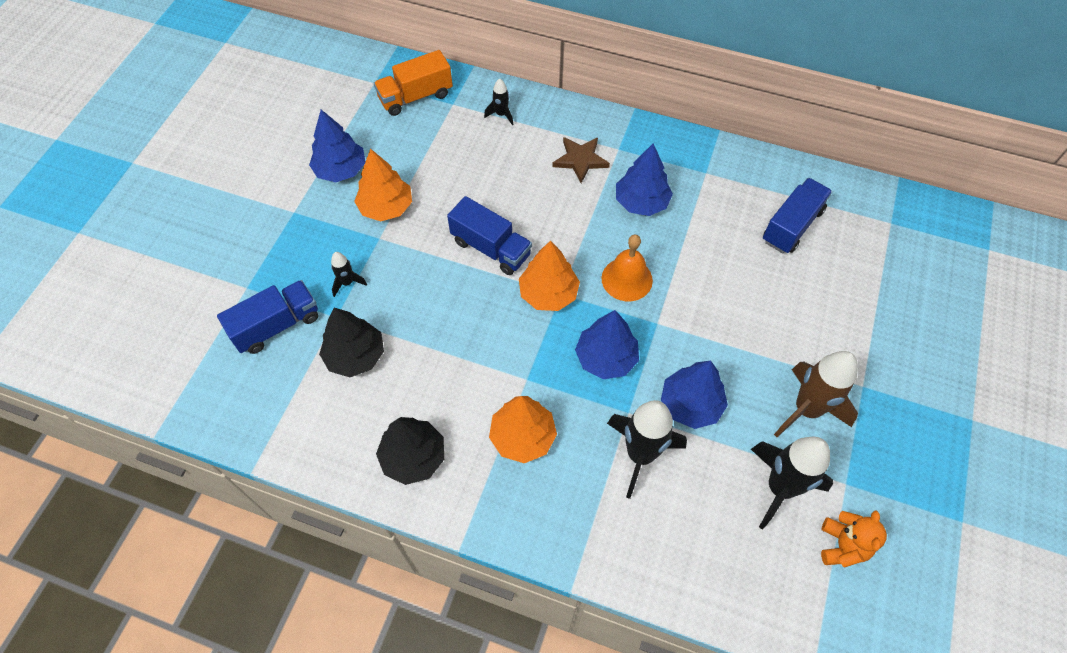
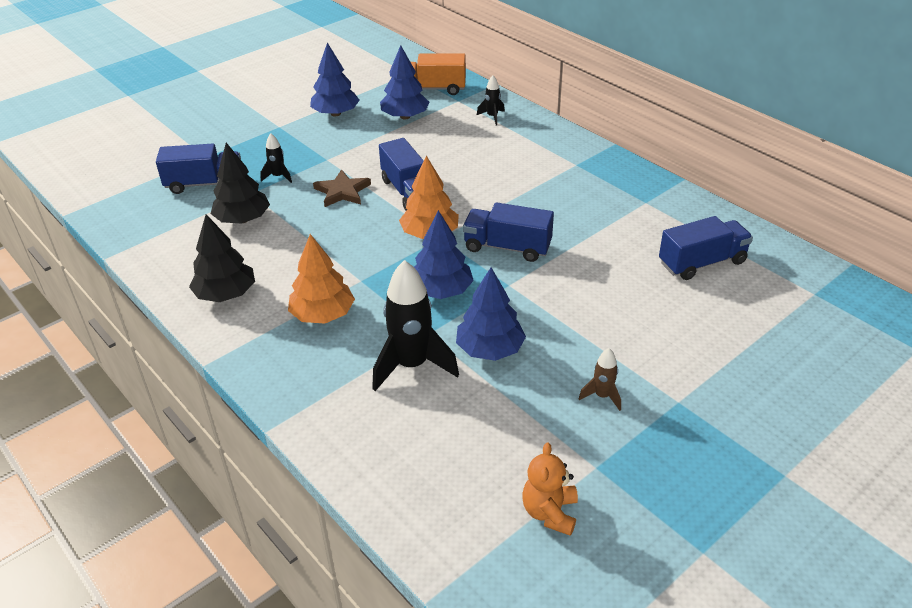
camera: 30 degrees right, 20 degrees down
orange tree [354,148,412,221] -> none
brown star [552,137,610,183] -> brown star moved to [313,169,371,207]
orange bell [601,235,653,301] -> blue truck [463,202,554,262]
blue tree [616,144,673,216] -> blue tree moved to [380,45,430,119]
black rocket [751,437,833,529] -> none
brown rocket [774,351,858,437] -> brown rocket [579,348,621,411], size x0.48
orange teddy bear [821,511,887,568] -> orange teddy bear turned 150 degrees clockwise [522,442,578,536]

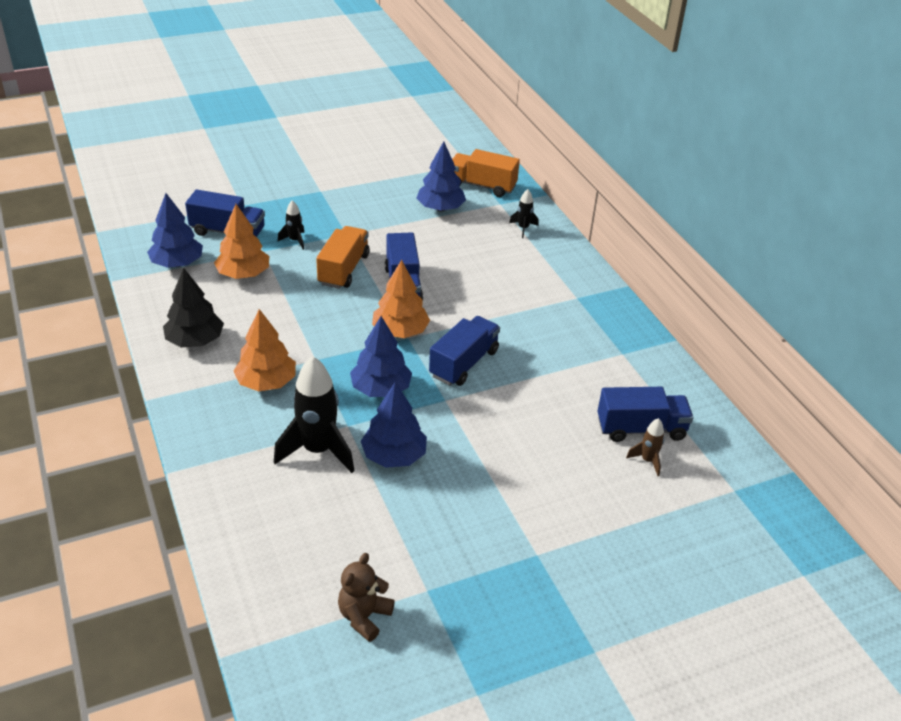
camera: 15 degrees right, 0 degrees up
black tree [211,143,270,223] -> orange tree [214,204,269,279]
blue tree [310,42,360,116] -> blue tree moved to [147,193,203,268]
brown star [313,169,371,207] -> orange truck [316,226,370,289]
blue truck [463,202,554,262] -> blue truck turned 90 degrees clockwise [429,316,500,386]
orange teddy bear [522,442,578,536] -> brown teddy bear [338,553,395,642]
brown rocket [579,348,621,411] -> brown rocket moved to [626,418,665,476]

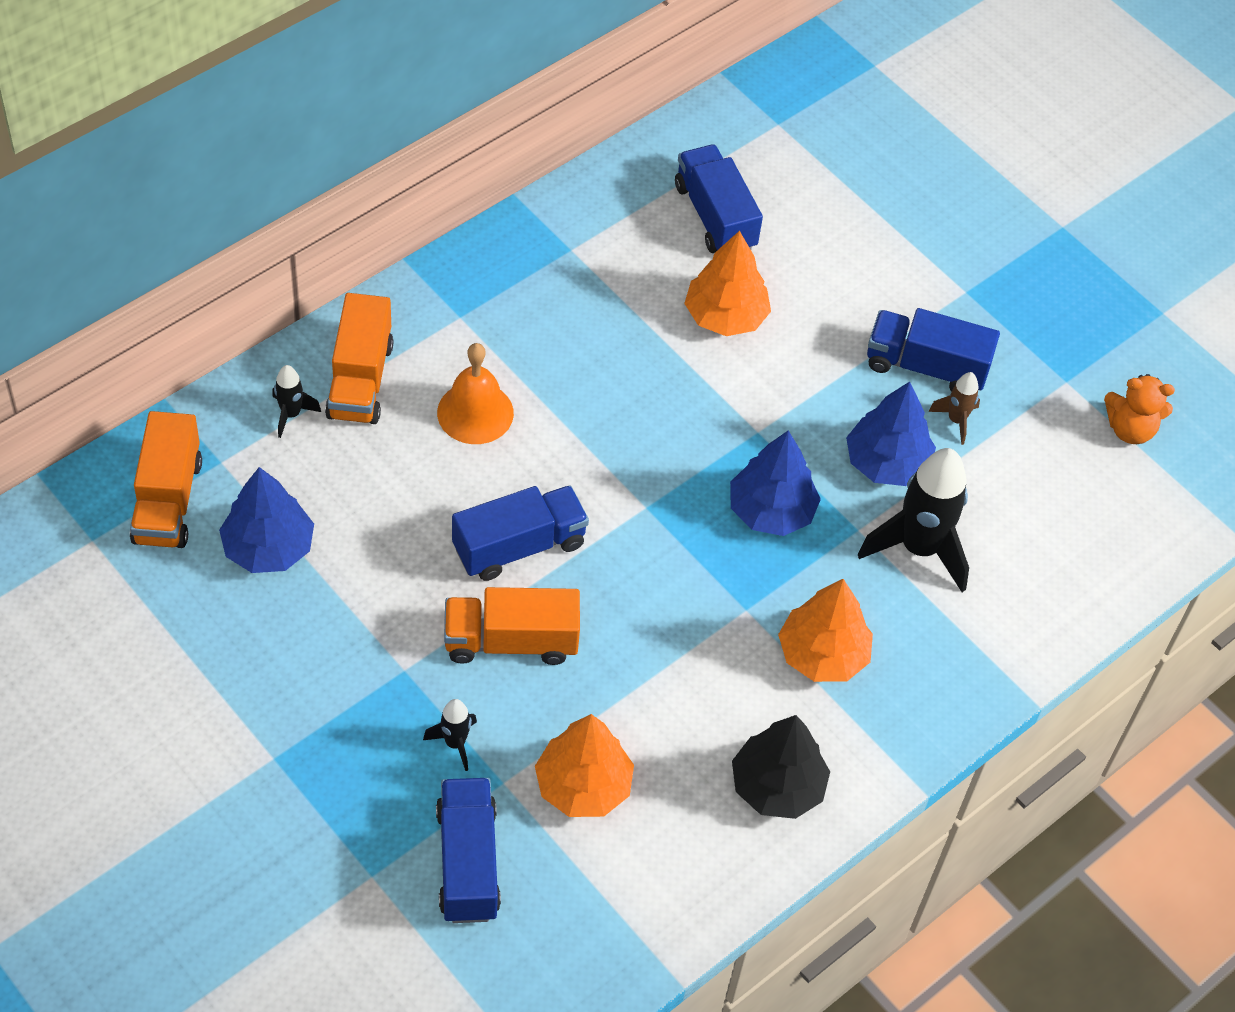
camera: 110 degrees left, 15 degrees up
blue tree [147,193,203,268] -> none
brown teddy bear [338,553,395,642] -> orange teddy bear [1104,374,1175,444]
orange tree [372,260,430,338] -> orange tree moved to [684,231,771,336]
blue truck [429,316,500,386] -> blue truck moved to [867,308,1000,392]
brown rocket [626,418,665,476] -> brown rocket moved to [928,372,980,445]
none -> orange truck [325,293,394,424]
none -> orange bell [437,343,514,444]

